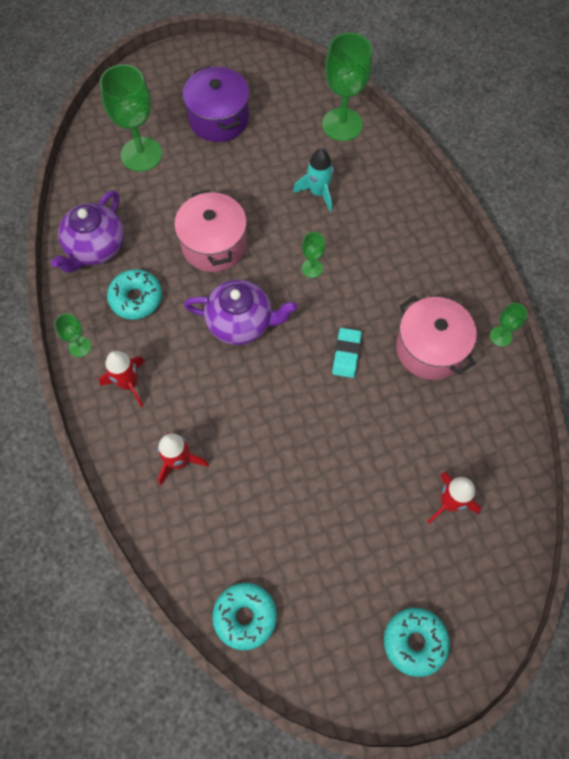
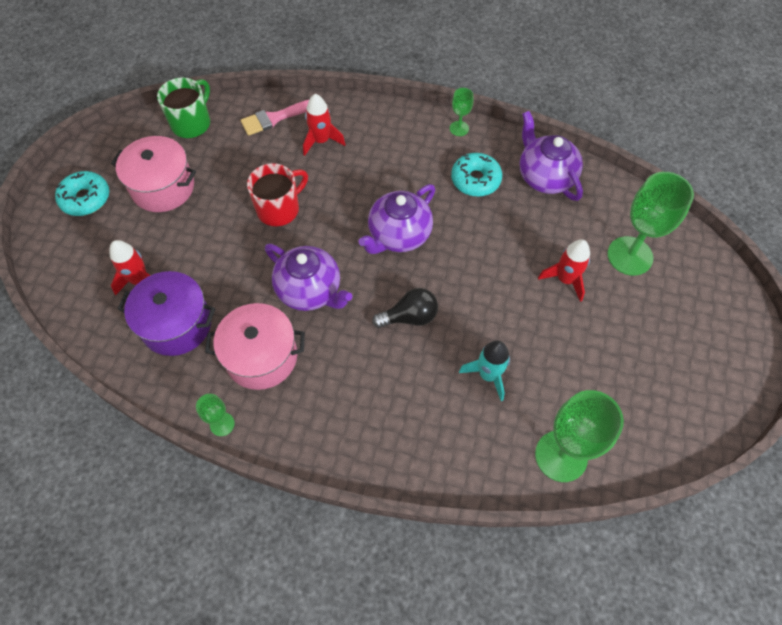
camera: 125 degrees right, 5 degrees down
red rocket [99,351,145,407] -> red rocket moved to [538,239,590,302]
pink pot [174,189,247,272] -> pink pot moved to [111,136,196,212]
purple pot [183,66,249,142] -> purple pot moved to [118,271,215,356]
turquoise donut [212,583,277,650] -> green mug [157,77,210,138]
green goblet [302,232,325,278] -> black light bulb [372,288,438,328]
turquoise eraser [332,328,362,378] -> purple teapot [265,244,352,311]
none -> pink brush [240,100,309,136]
none -> red mug [247,163,308,226]

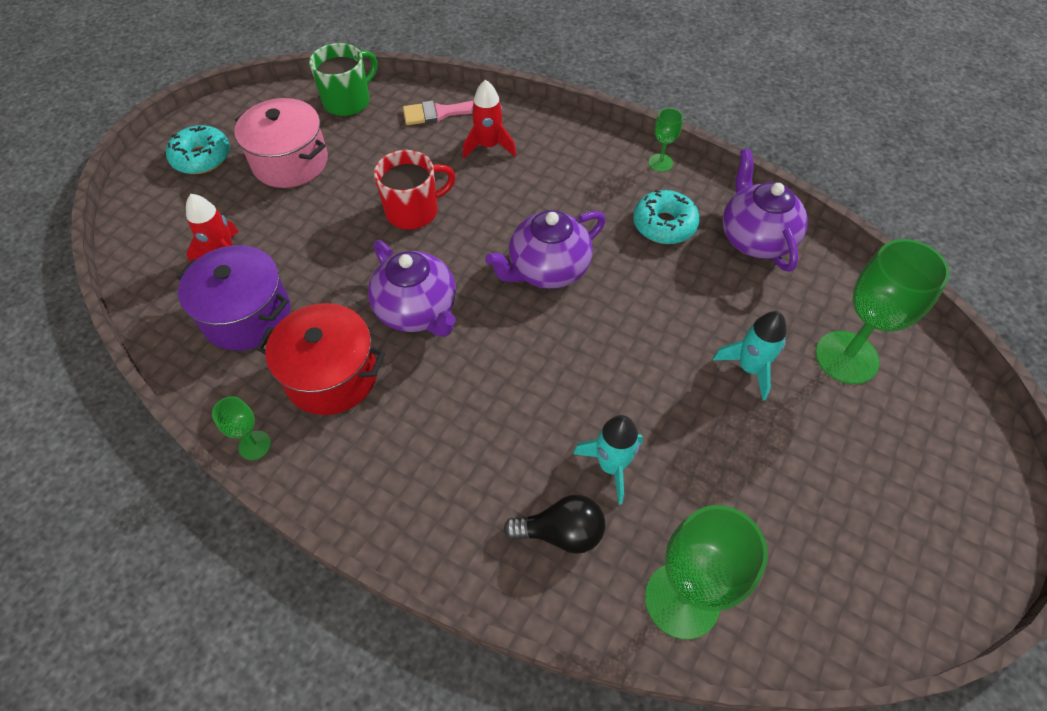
camera: 15 degrees right, 5 degrees down
pink pot [205,303,305,390] -> red pot [257,303,385,415]
black light bulb [372,288,438,328] -> black light bulb moved to [503,495,605,554]
red rocket [538,239,590,302] -> turquoise rocket [713,311,787,401]

